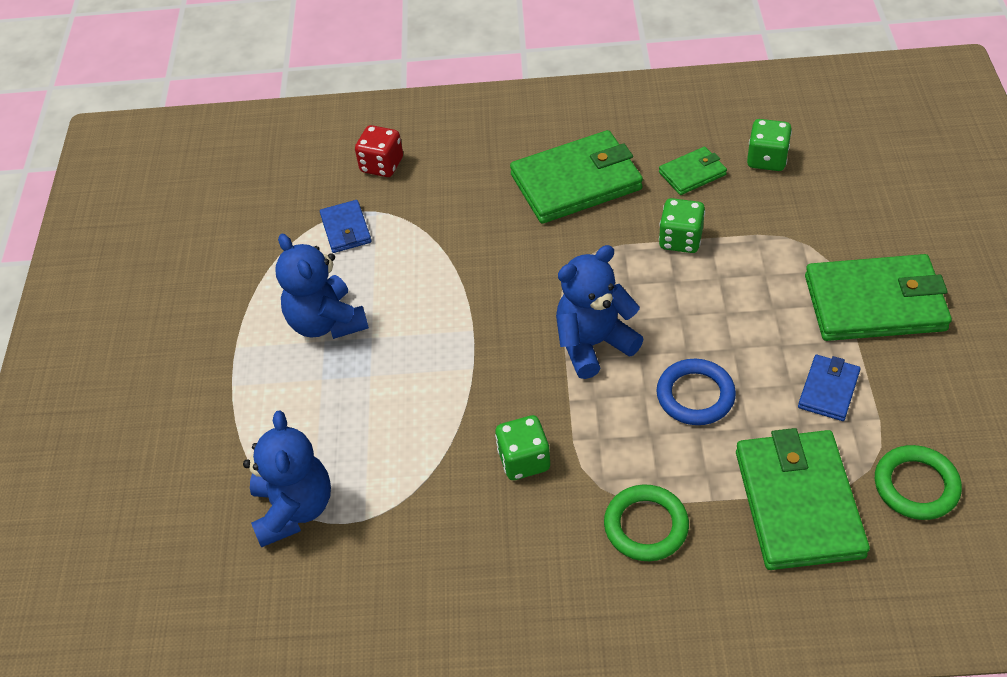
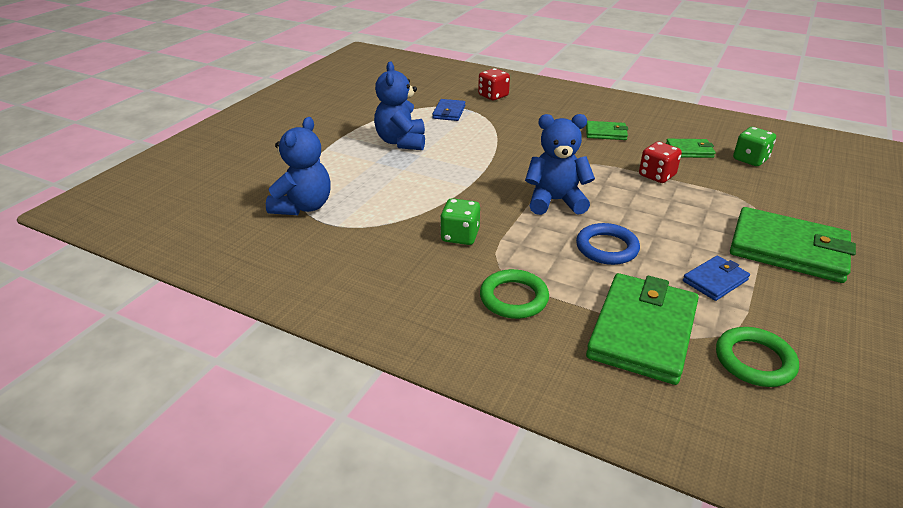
camera: 25 degrees right, 15 degrees down
green wallet [510,130,643,224] -> green wallet [586,121,628,140], size x0.50
green dice [659,198,705,253] -> red dice [639,142,682,183]

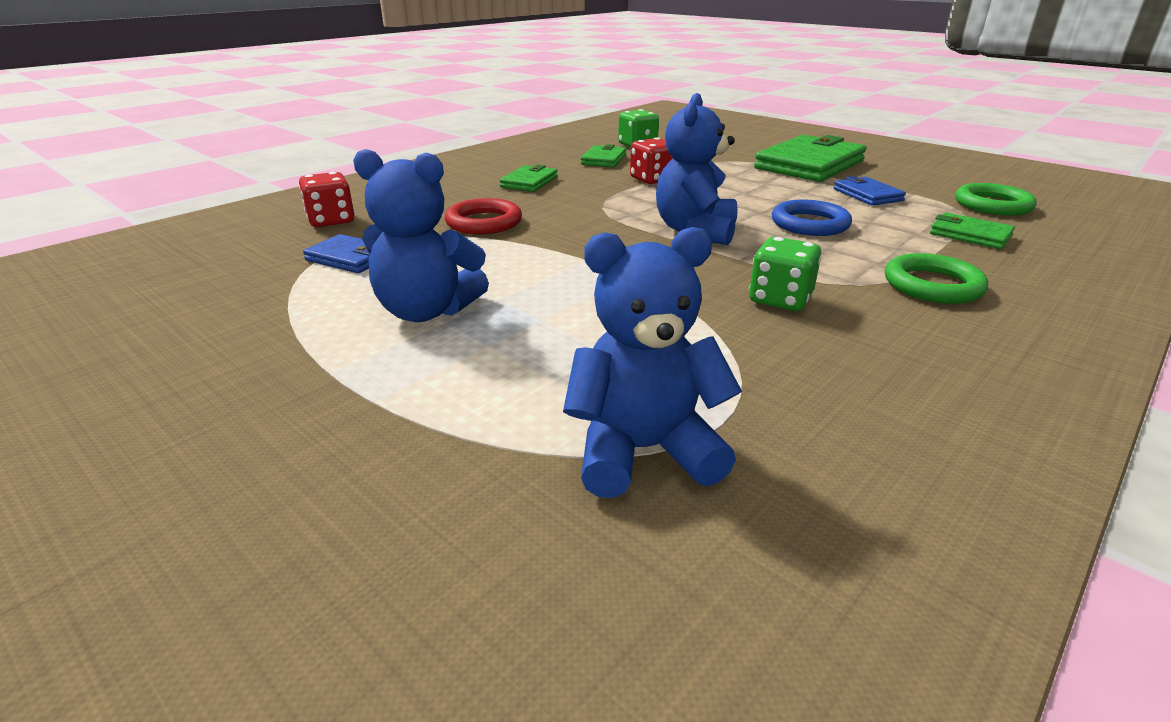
camera: 75 degrees left, 5 degrees down
blue teddy bear [266,117,331,215] -> blue teddy bear turned 45 degrees counterclockwise [563,227,742,498]
green wallet [586,273,699,385] -> green wallet [930,213,1015,249], size x0.50
none -> red ring [445,198,522,234]

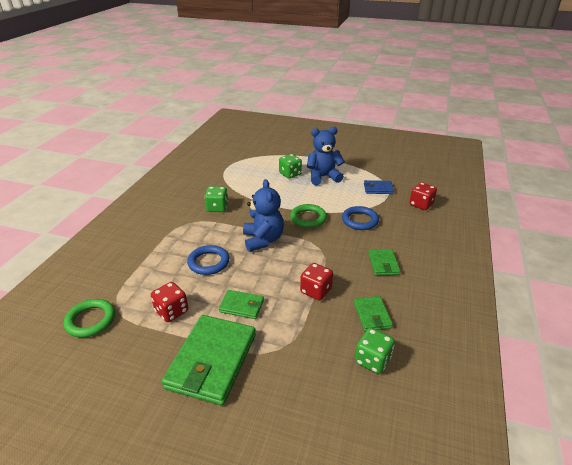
camera: 155 degrees right, 5 degrees up
red ring [445,198,522,234] -> blue ring [342,206,379,230]
blue teddy bear [563,227,742,498] -> none
blue wallet [834,176,906,206] -> red dice [151,282,188,322]
green ring [885,253,988,304] -> green ring moved to [290,204,327,228]
green wallet [930,213,1015,249] -> green wallet moved to [219,290,264,319]
none -> green dice [279,154,302,179]

